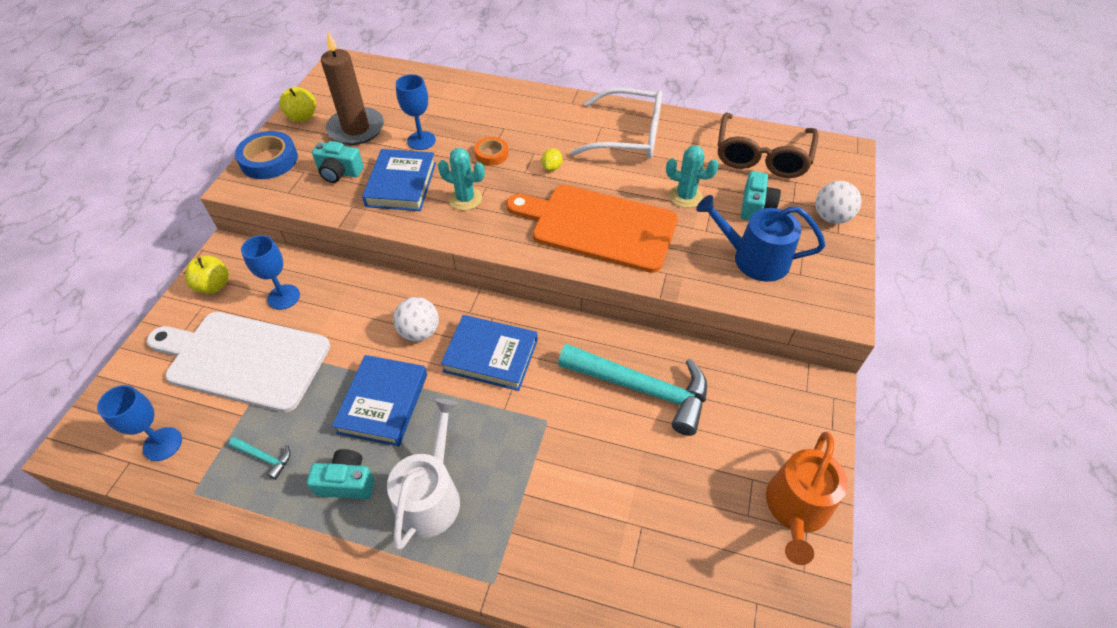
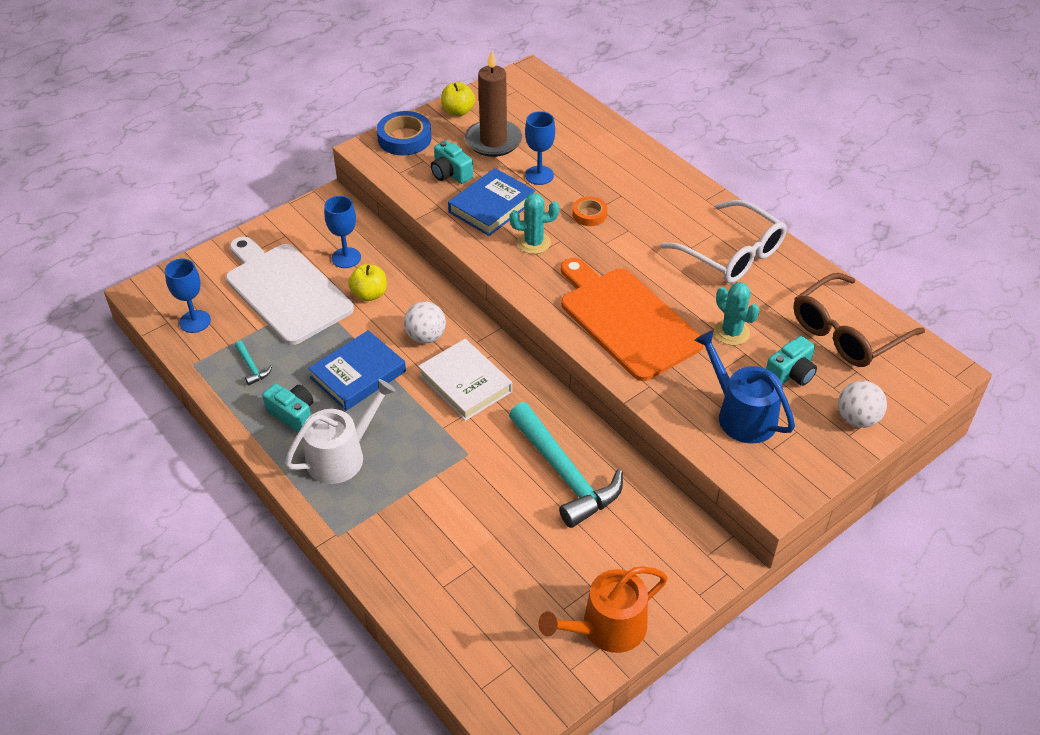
camera: 35 degrees right, 5 degrees down
yellow apple [185,256,229,294] -> yellow apple moved to [348,264,387,301]
turquoise cactus [438,148,485,210] -> turquoise cactus turned 60 degrees counterclockwise [510,193,559,254]
blue book [441,315,538,391] -> white book [418,339,512,421]
yellow lemon [542,149,562,171] -> none

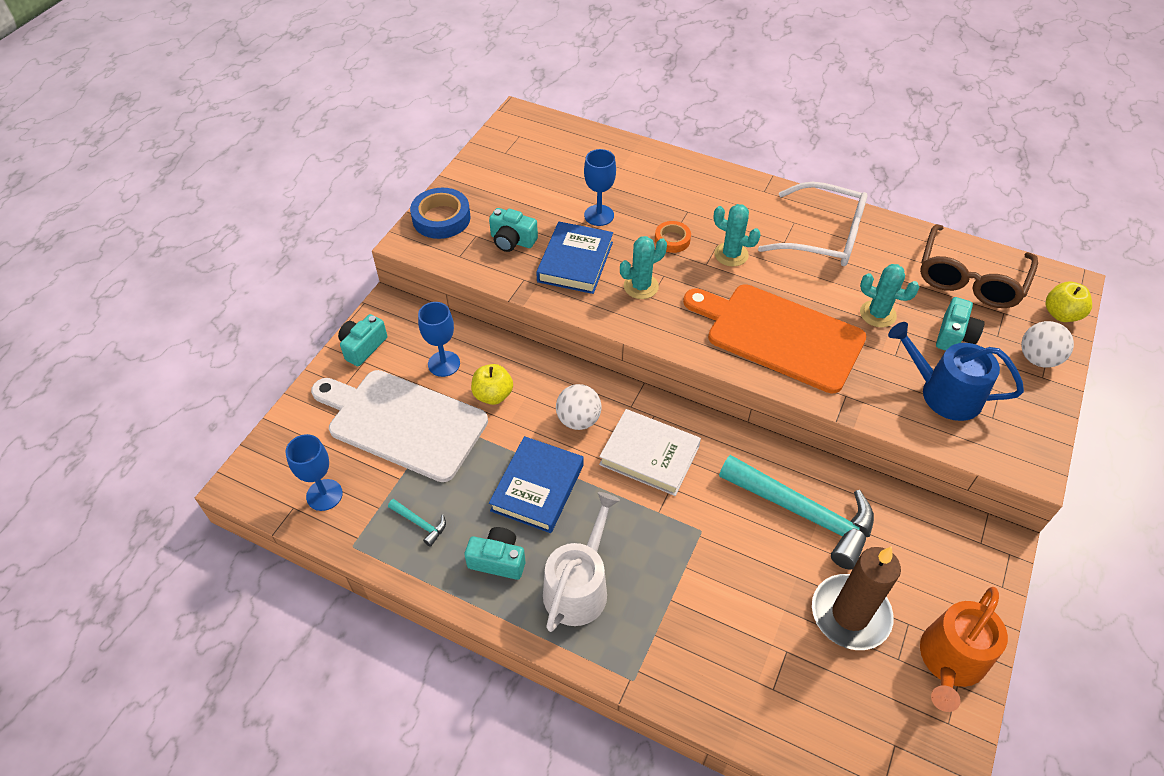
camera: 25 degrees left, 5 degrees up
yellow apple [441,82,475,116] -> yellow apple moved to [1046,282,1092,322]
brown candle [465,50,522,157] -> brown candle moved to [812,546,901,650]
none -> turquoise camera [338,314,387,366]
none -> turquoise cactus [714,204,761,267]

